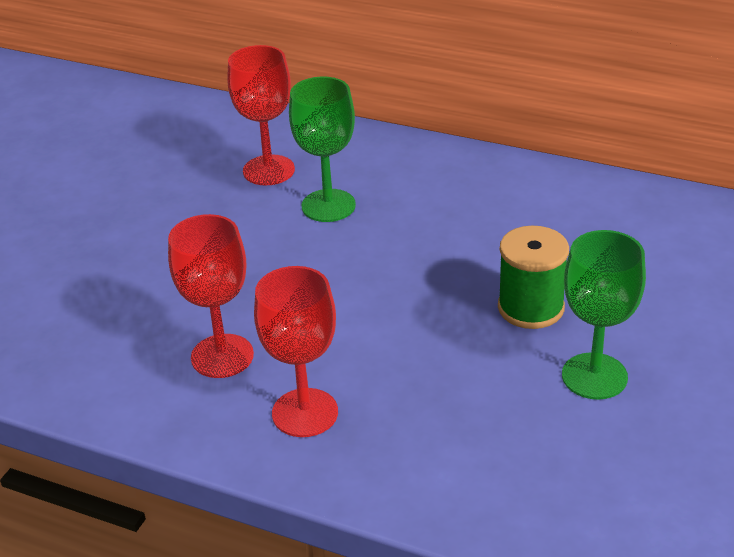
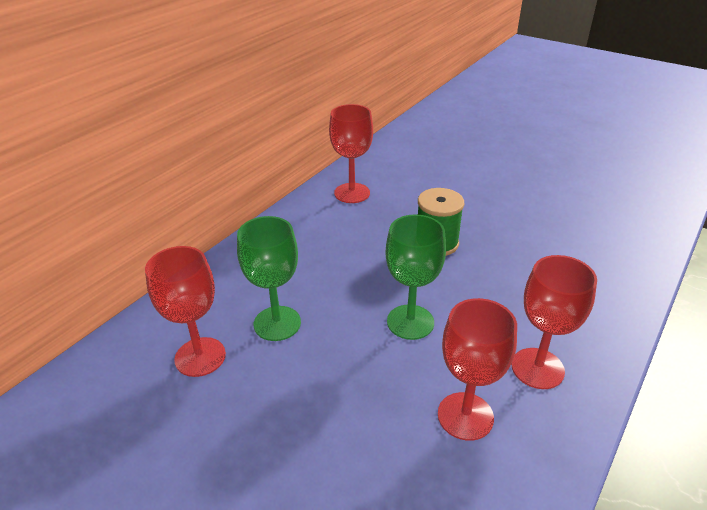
camera: 80 degrees left, 0 degrees up
green goblet [562,230,646,400] -> green goblet moved to [386,214,446,340]
none -> red goblet [329,104,373,203]

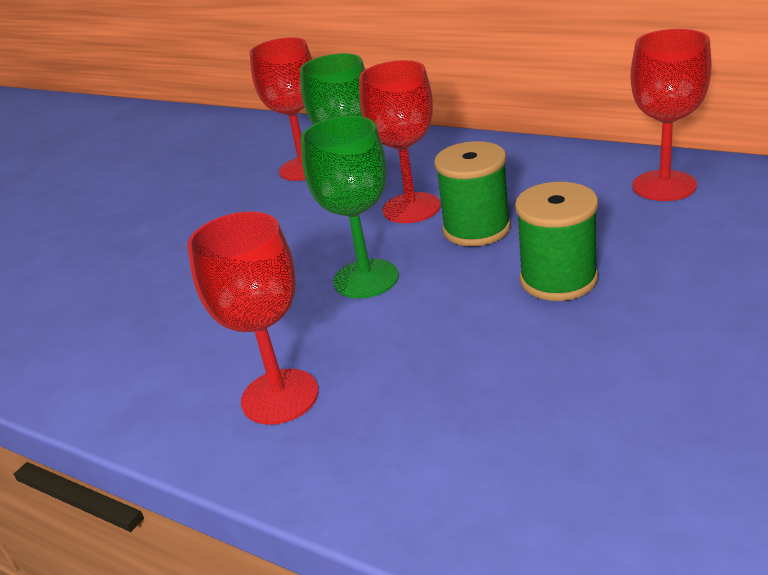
camera: 90 degrees right, 5 degrees down
red goblet [438,298,517,441] -> red goblet moved to [359,60,441,223]
none -> green spool [434,141,511,246]

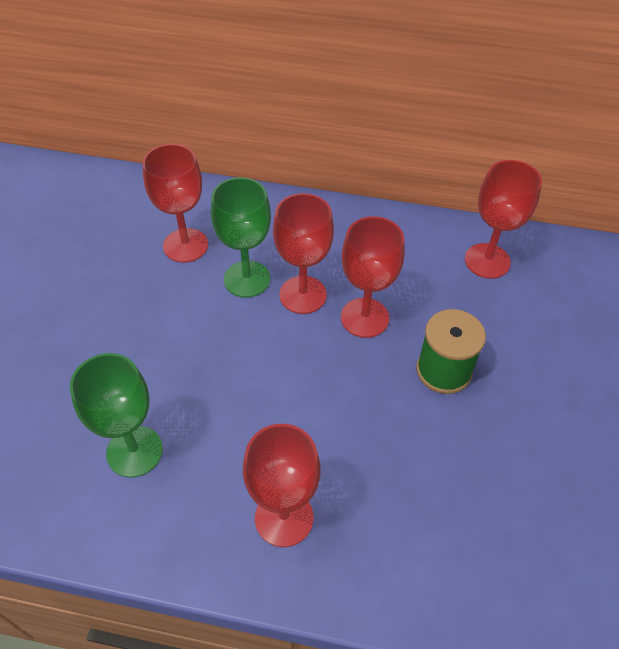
camera: 25 degrees left, 20 degrees up
green goblet [301,116,399,298] -> green goblet moved to [70,353,163,478]
green spool [434,141,511,246] -> red goblet [341,216,405,338]

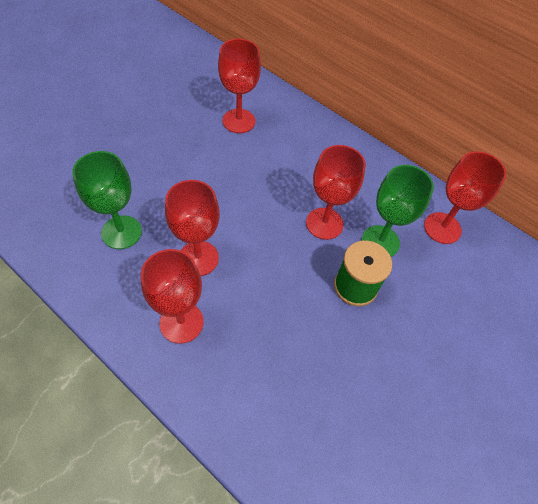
camera: 25 degrees right, 5 degrees up
green goblet [211,177,271,298] -> green goblet moved to [362,165,434,257]
red goblet [273,193,334,314] -> red goblet moved to [165,180,220,276]

